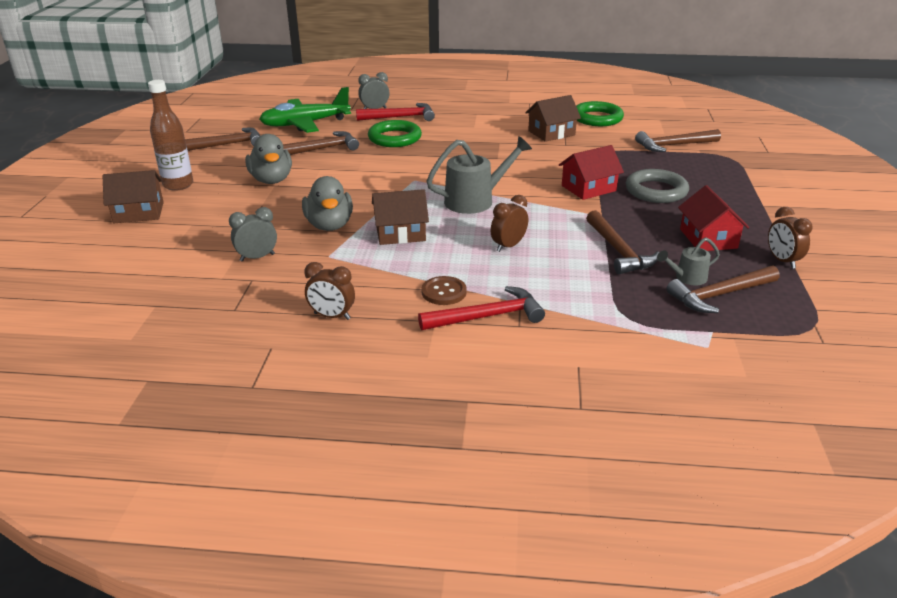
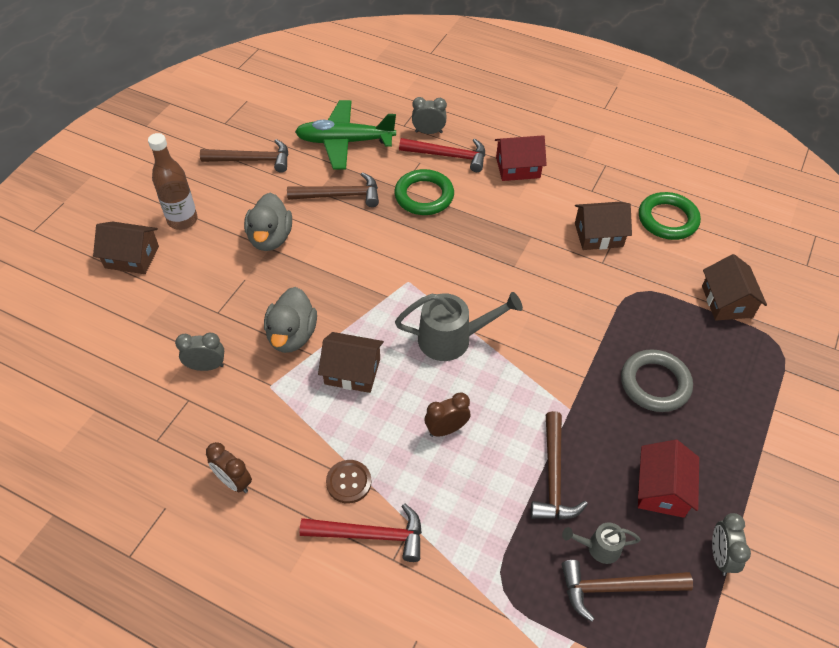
camera: 20 degrees right, 20 degrees up
red house [559,145,624,200] -> red house moved to [495,135,547,181]
brown hammer [635,129,721,152] -> brown house [702,254,767,321]
brown clock [768,207,812,269] -> grey clock [712,513,751,576]

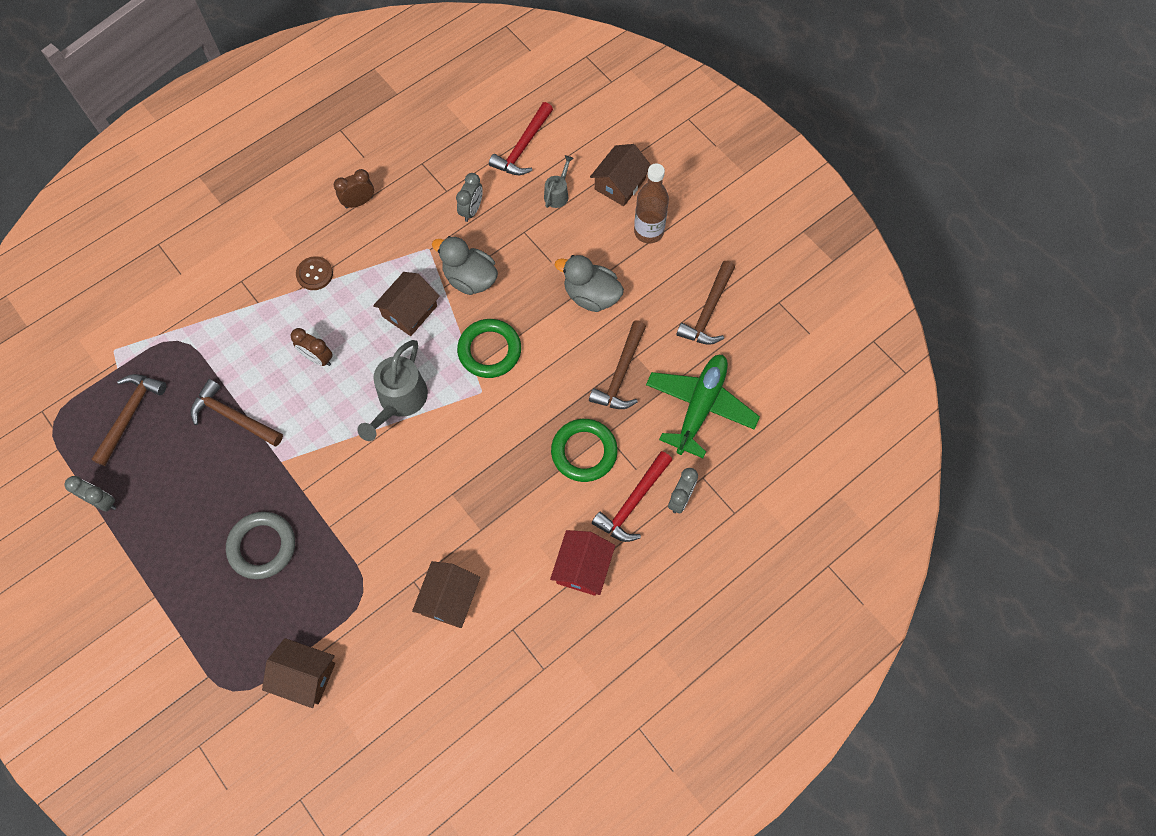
camera: 115 degrees right, 15 degrees up
red hammer [300,503,422,562] -> red hammer moved to [489,102,553,175]
brown clock [425,392,470,437] -> brown clock turned 120 degrees clockwise [291,328,333,366]
grey watering can [562,522,641,564] -> grey watering can moved to [544,155,574,208]
red house [638,440,699,518] -> none
green ring [639,192,701,240] -> green ring moved to [457,319,521,378]

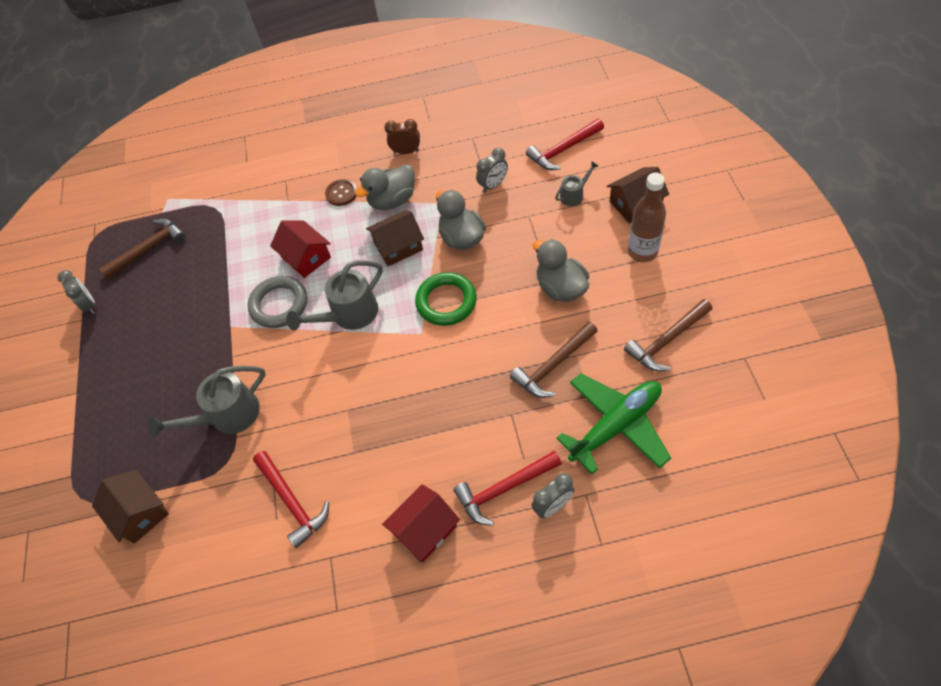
camera: 35 degrees right, 10 degrees down
brown hammer [191,379,283,446] -> none
grey ring [226,512,295,579] -> grey ring moved to [248,276,307,328]
brown clock [291,328,333,366] -> red house [270,221,331,278]
brown house [412,561,480,628] -> red hammer [253,451,329,548]
green ring [551,419,618,482] -> none
none -> grey watering can [148,366,266,437]
none -> grey duck [355,165,415,210]

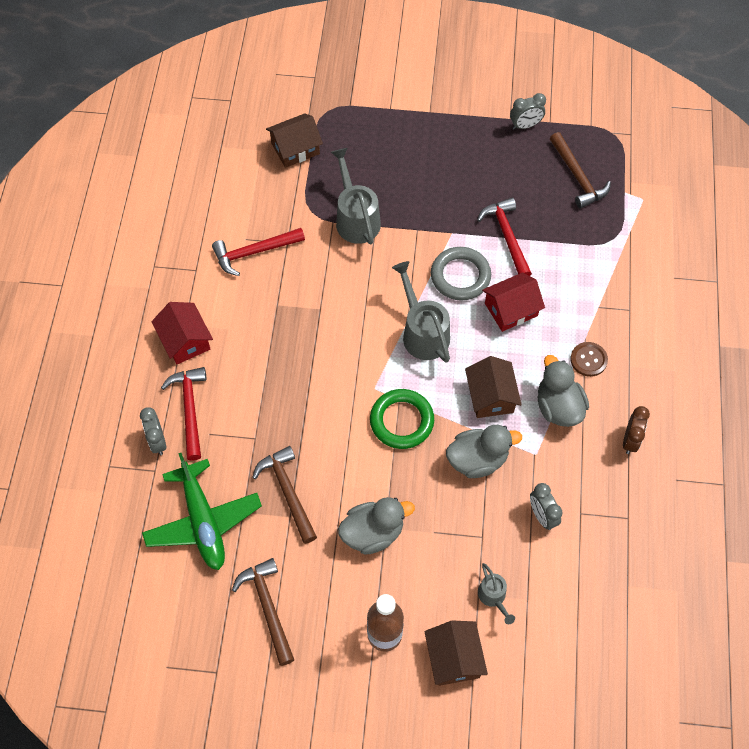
camera: 100 degrees right, 5 degrees up
red hammer [526,119,604,170] -> red hammer moved to [477,198,532,276]

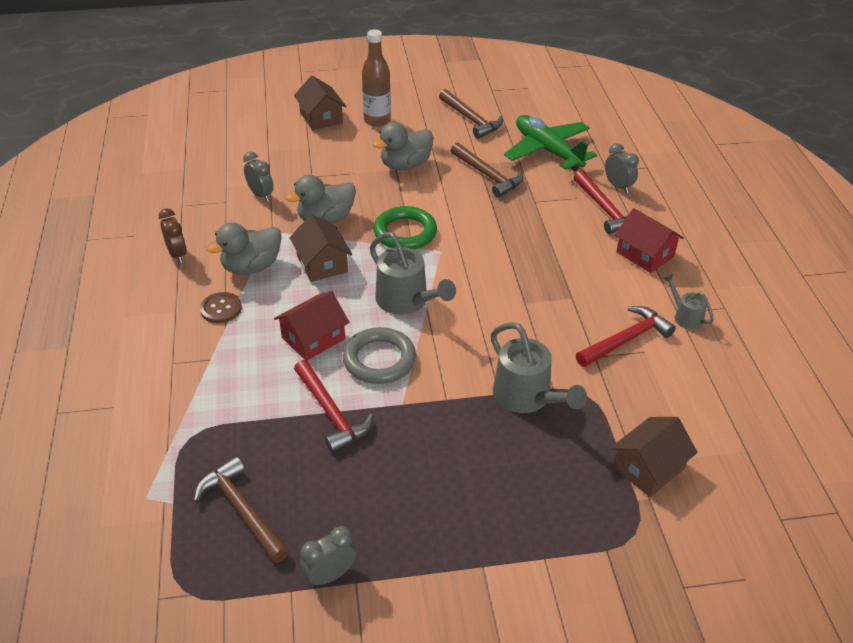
camera: 165 degrees right, 20 degrees down
grey watering can [478,563,515,624] -> grey watering can moved to [663,274,714,330]
grey duck [537,355,589,427] -> grey duck turned 90 degrees clockwise [206,222,282,275]
brown clock [623,406,650,454] -> brown clock turned 150 degrees clockwise [158,208,187,263]

